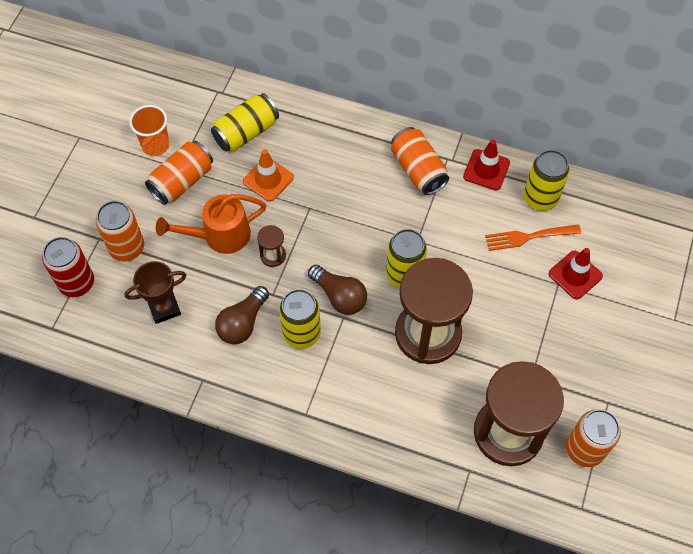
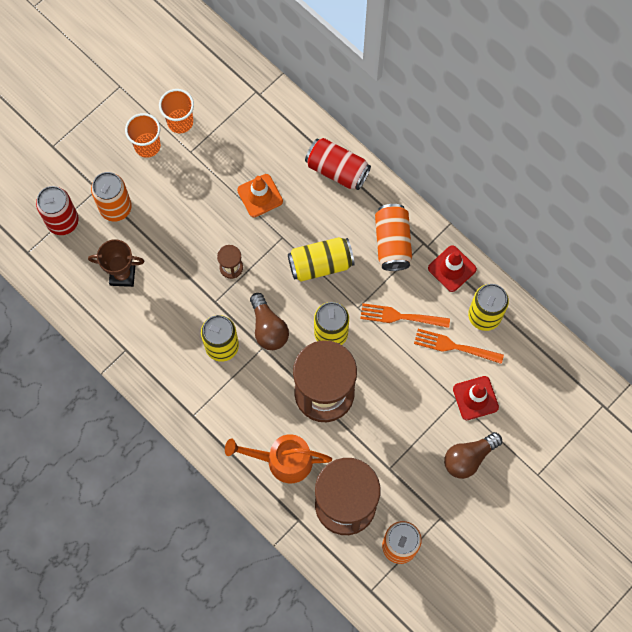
camera: 25 degrees right, 10 degrees up
orange can [145,141,213,205] -> none
orange watering can [156,194,266,254] -> orange watering can moved to [225,434,332,483]
yellow can [211,93,279,151] -> yellow can moved to [288,237,355,282]
brown light bulb [215,286,269,344] -> brown light bulb moved to [444,432,502,479]
none -> orange cup [125,113,161,158]
none -> red can [305,138,371,190]
none -> orange fork [360,303,450,328]

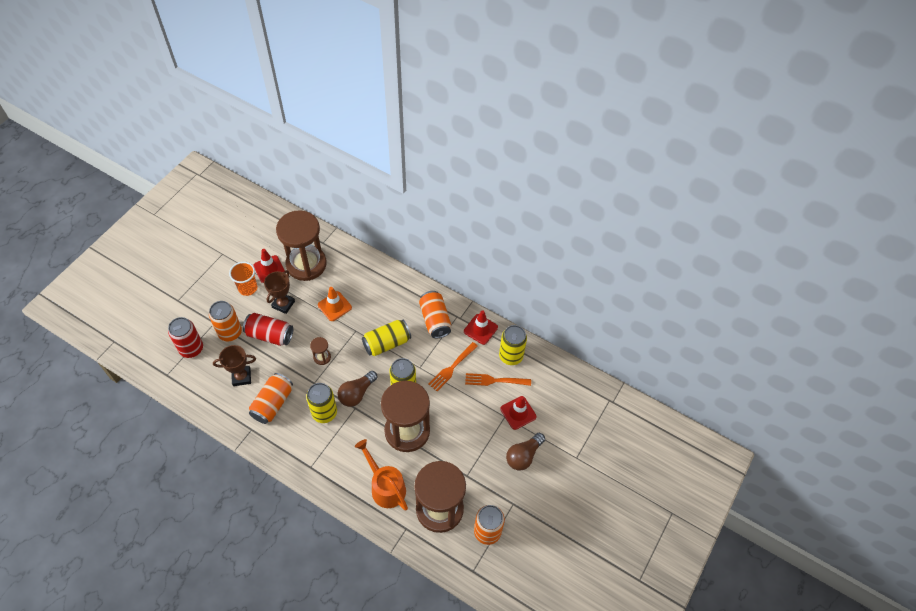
camera: 15 degrees left, 15 degrees down
orange cup [159,89,194,133] -> red traffic cone [254,249,285,283]
orange watering can [225,434,332,483] -> orange watering can turned 60 degrees clockwise [355,439,408,511]
brown light bulb [250,293,289,350] -> brown light bulb turned 75 degrees clockwise [338,371,378,407]
red can [305,138,371,190] -> red can moved to [243,313,293,346]
orange fork [360,303,450,328] -> orange fork turned 45 degrees counterclockwise [428,342,478,391]
none -> orange can [249,373,293,424]
none -> brown trophy [264,270,295,314]
none -> brown hourglass [276,210,327,281]

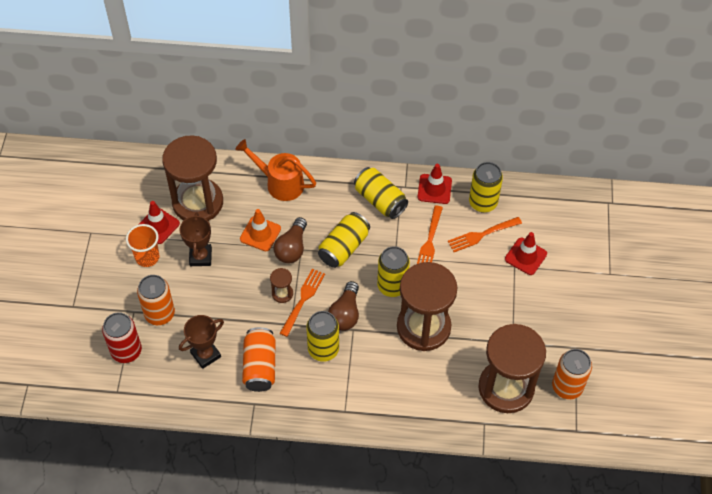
camera: 25 degrees left, 0 degrees up
red can [243,313,293,346] -> none
orange watering can [355,439,408,511] -> orange watering can moved to [235,139,316,201]
orange can [419,291,451,338] -> yellow can [354,167,408,219]
brown light bulb [506,433,545,470] -> brown light bulb moved to [274,217,307,263]
none -> orange fork [279,269,325,337]

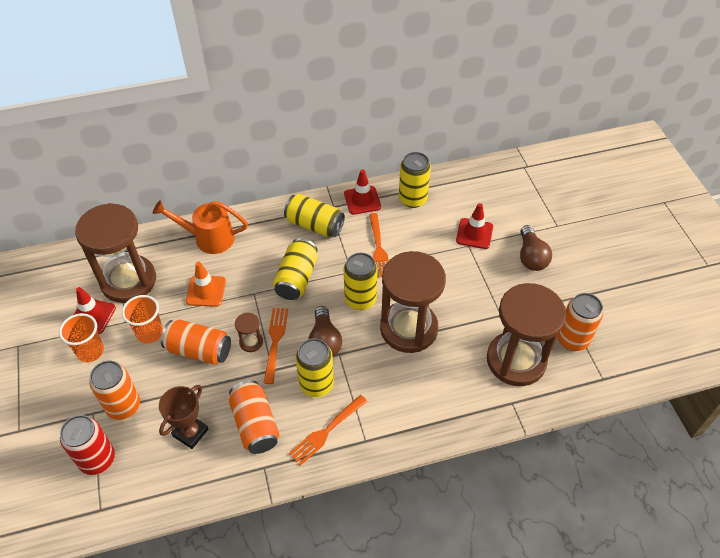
camera: 20 degrees left, 5 degrees down
brown trophy [179,212,212,266] -> orange cup [122,295,163,344]
brown light bulb [274,217,307,263] -> brown light bulb moved to [520,225,552,271]
orange fork [448,217,522,252] -> orange fork moved to [289,395,367,466]
none -> orange can [161,320,231,365]

